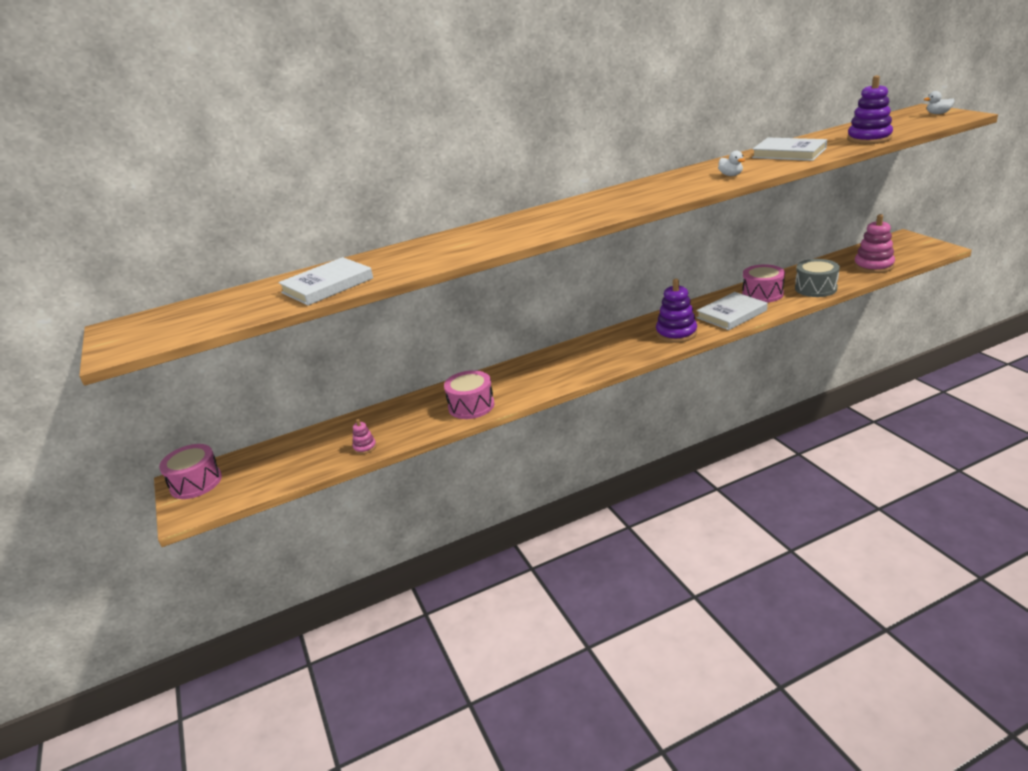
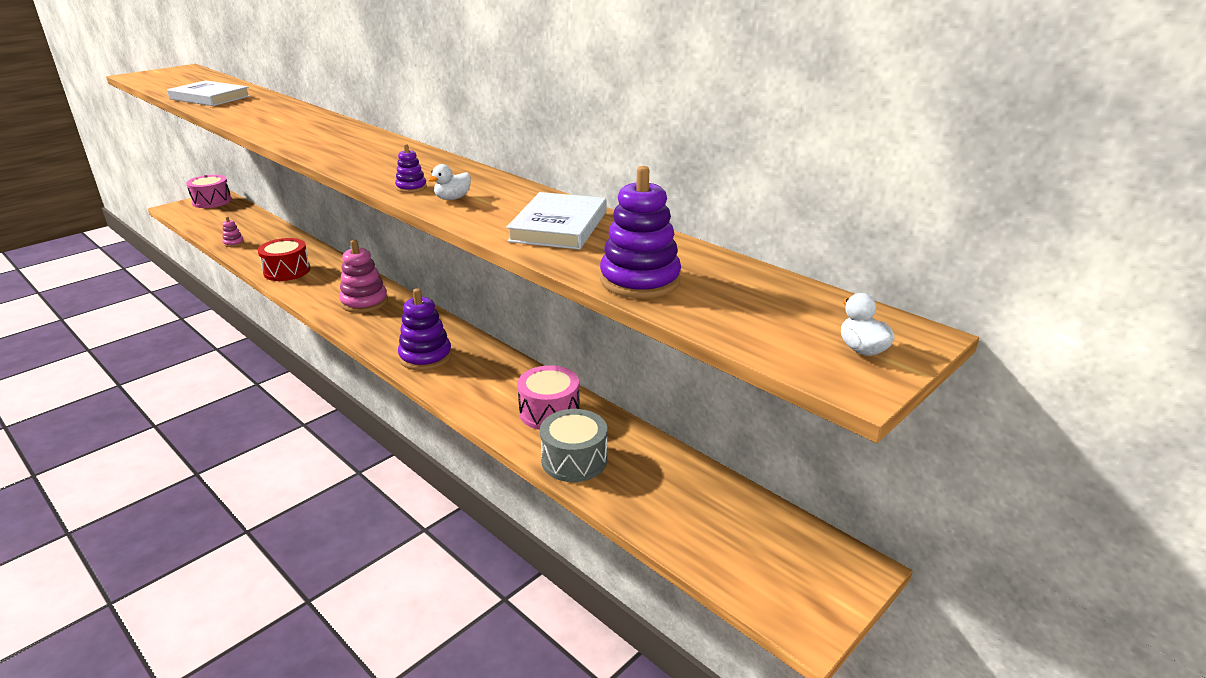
camera: 65 degrees right, 0 degrees up
pink drum [444,370,494,419] -> red drum [258,238,310,281]
white book [697,292,768,330] -> none
pink stacking toy [854,214,895,273] -> pink stacking toy moved to [339,240,388,313]
none -> purple stacking toy [395,144,427,193]

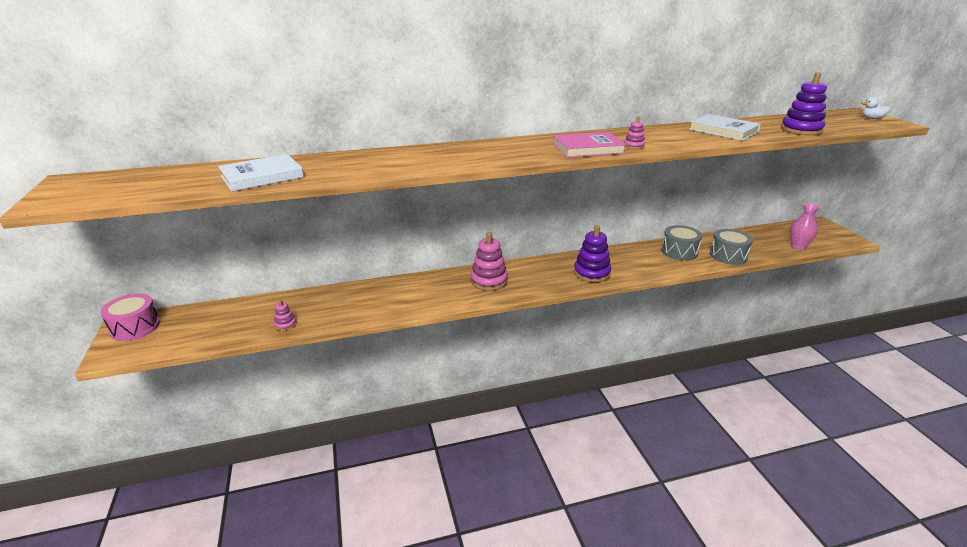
camera: 60 degrees left, 0 degrees up
red drum [258,238,310,281] -> none
purple stacking toy [395,144,427,193] -> pink stacking toy [624,116,645,149]
white duck [427,164,471,200] -> none
pink drum [517,365,580,430] -> grey drum [661,225,702,261]
none -> pink book [553,132,626,158]
none -> pink vase [790,203,820,250]

